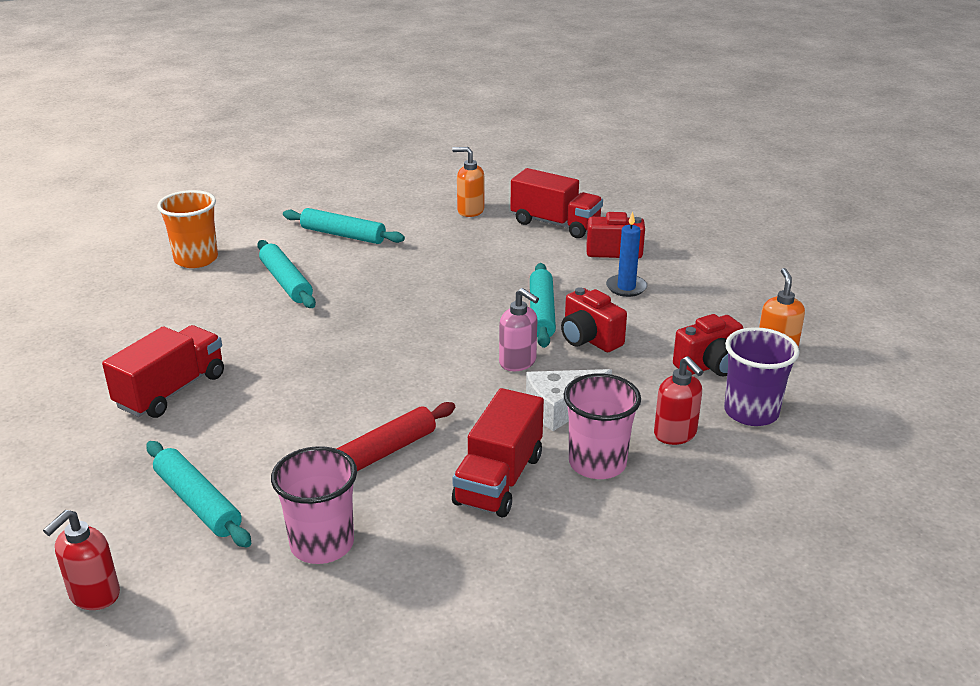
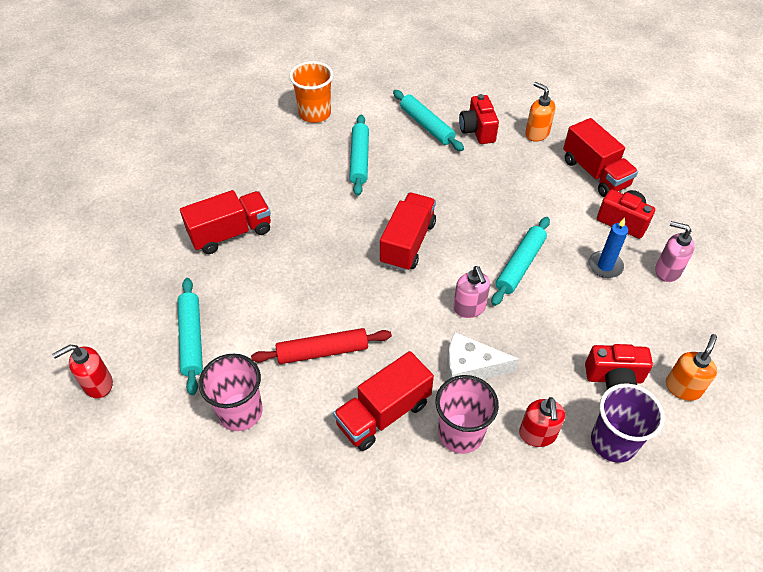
camera: 30 degrees right, 20 degrees up
red camera [561,287,627,352] -> red camera moved to [459,94,499,144]
none -> red truck [380,192,436,271]
none -> pink soap dispenser [655,221,695,282]

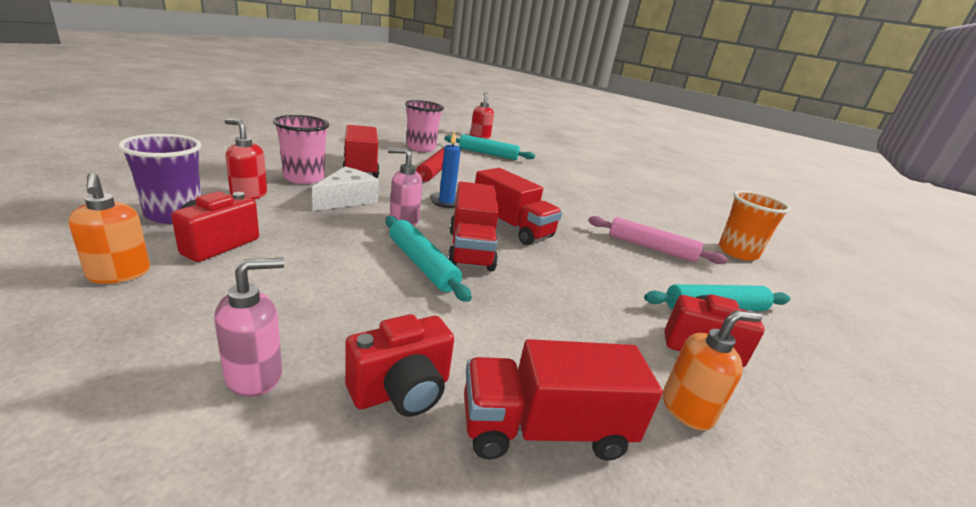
camera: 110 degrees right, 25 degrees down
red truck [180,190,271,254] -> red truck moved to [448,181,499,271]
turquoise rolling pin [349,114,369,196] -> pink rolling pin [588,216,727,264]
blue candle [588,218,628,278] -> blue candle moved to [429,131,461,208]

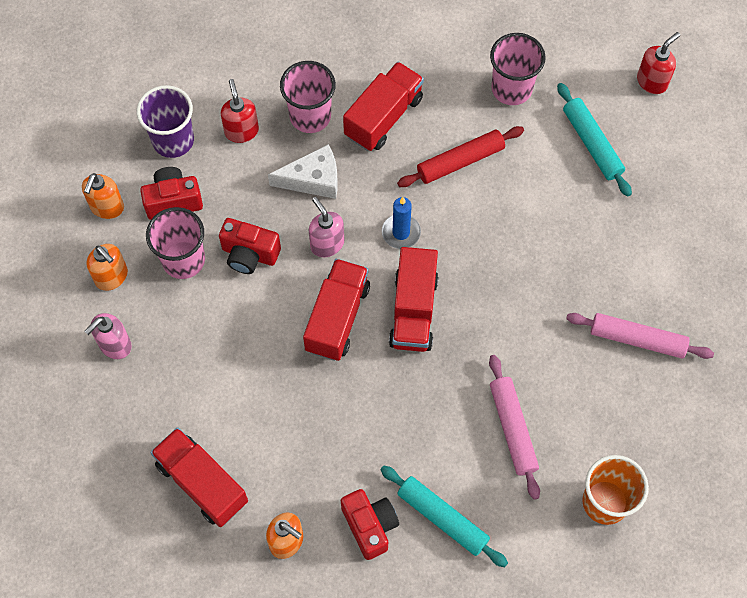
camera: 55 degrees right, 40 degrees up
pink soap dispenser [214,258,284,397] -> pink soap dispenser turned 120 degrees clockwise [84,313,132,359]
red camera [345,314,454,417] -> red camera moved to [219,218,281,274]
turquoise rolling pin [385,216,472,302] -> none
red truck [448,181,499,271] -> red truck turned 150 degrees clockwise [303,259,370,361]
none -> orange soap dispenser [87,244,128,291]
none -> pink cup [146,207,205,279]
none -> pink rolling pin [566,313,714,359]

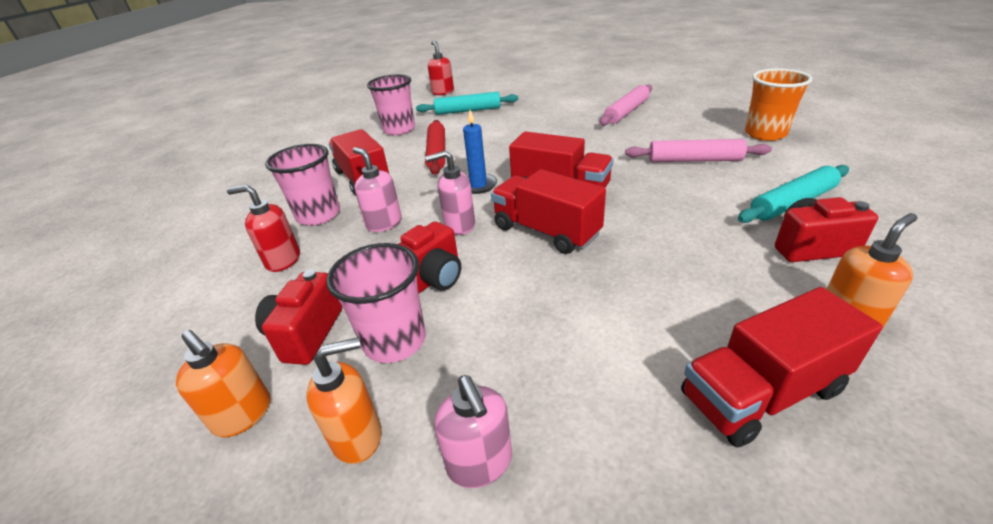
camera: 65 degrees left, 30 degrees down
purple cup [137,85,194,158] -> none
white cheese [268,144,338,199] -> pink soap dispenser [353,147,402,232]

